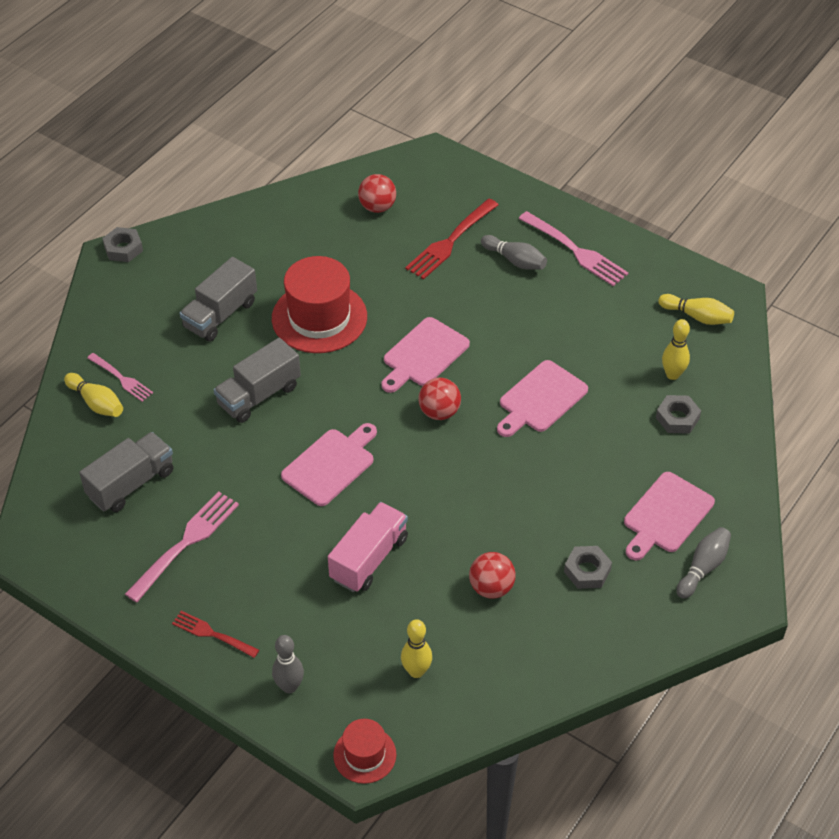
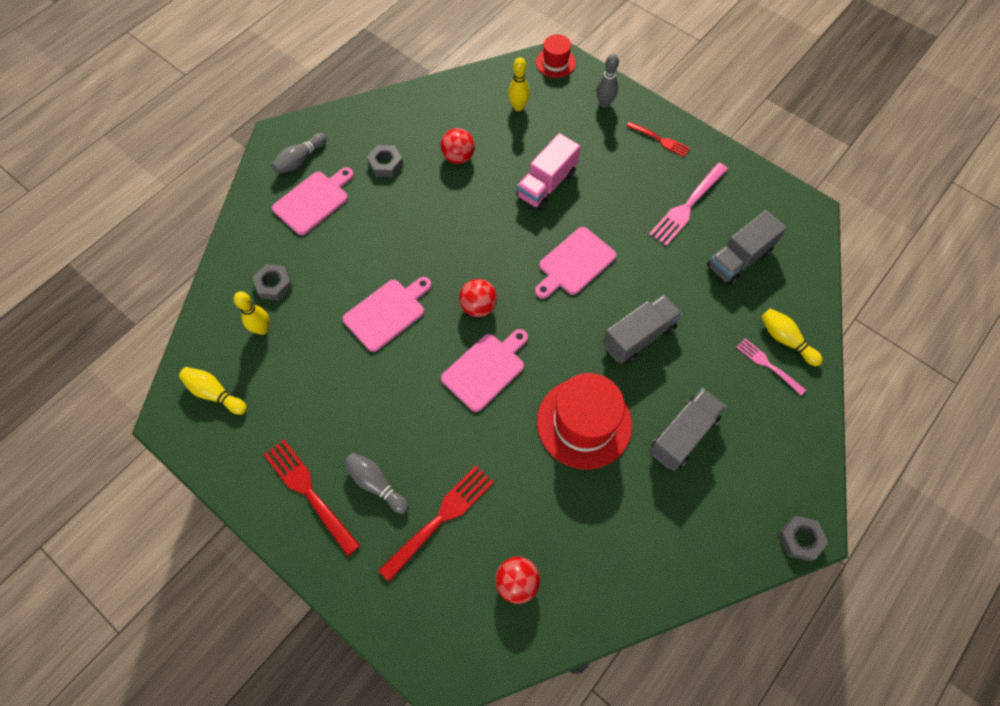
camera: 175 degrees left, 15 degrees up
pink fork [519,211,628,286] -> red fork [264,439,360,556]

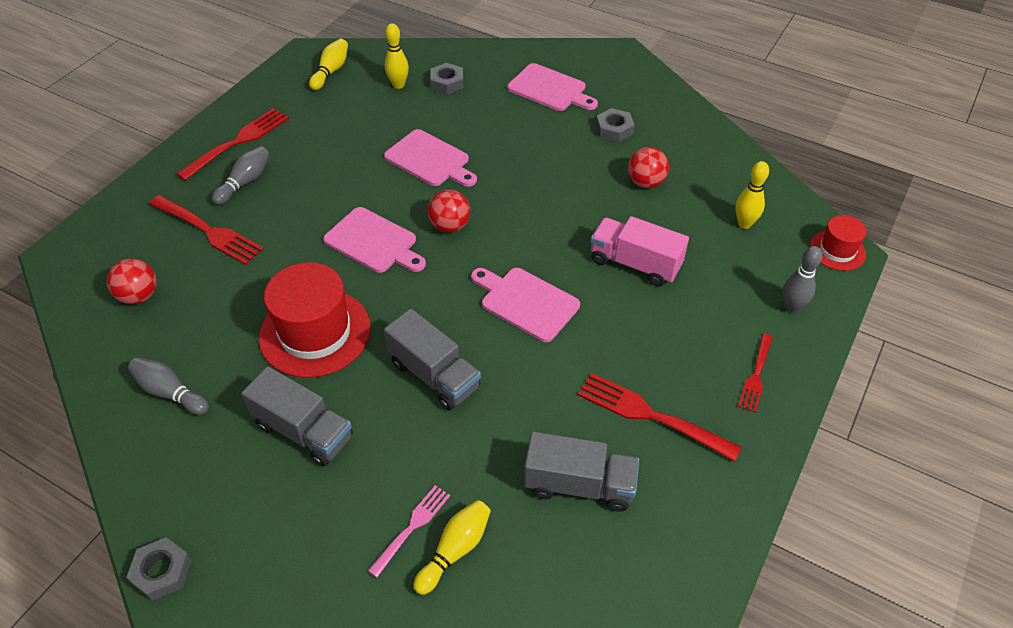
camera: 80 degrees right, 15 degrees down
grey bowling pin [271,133,326,174] -> grey bowling pin moved to [128,357,209,415]
pink fork [649,163,728,246] -> red fork [578,373,742,462]
grey truck [707,210,787,286] -> grey truck turned 150 degrees clockwise [524,432,639,512]

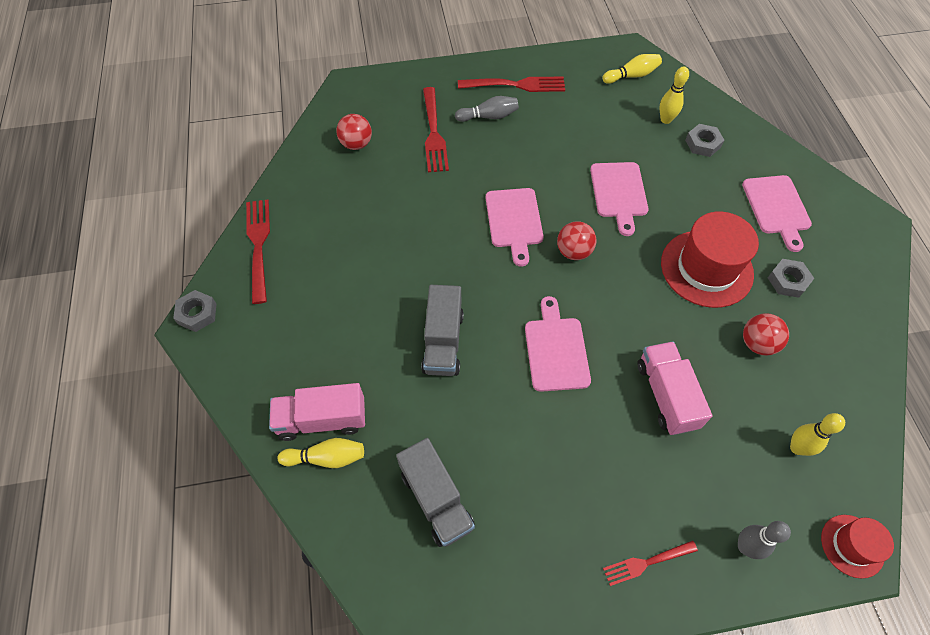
camera: 50 degrees right, 10 degrees up
grey bowling pin [128,357,209,415] -> none
grey truck [241,366,353,466] -> none
red hat [259,262,371,378] -> red hat moved to [661,211,759,308]
pink fork [368,485,450,577] -> pink truck [269,383,365,441]
red fork [578,373,742,462] -> red fork moved to [246,199,270,304]

